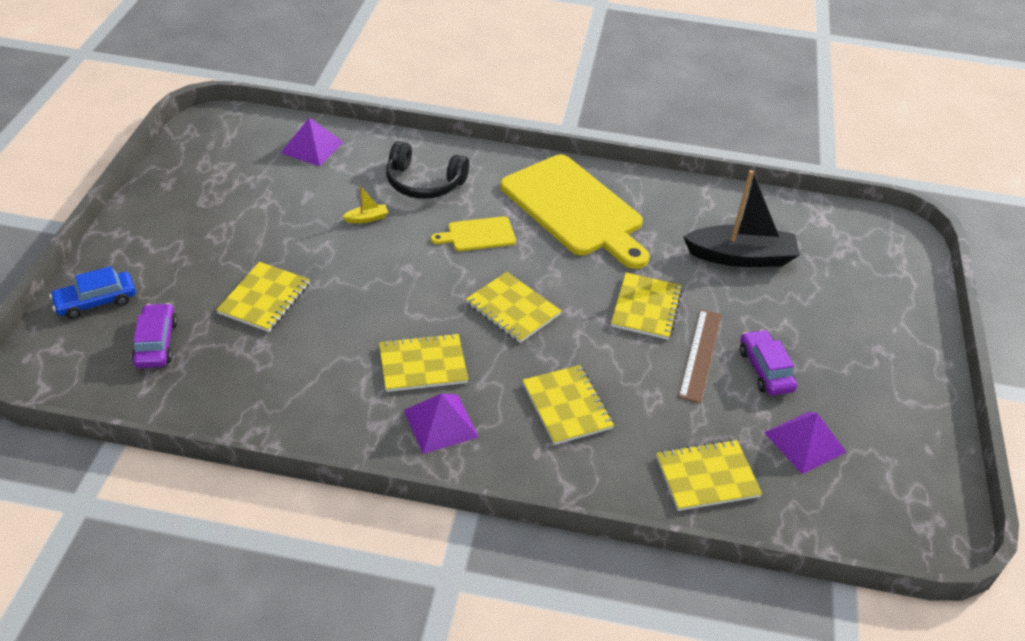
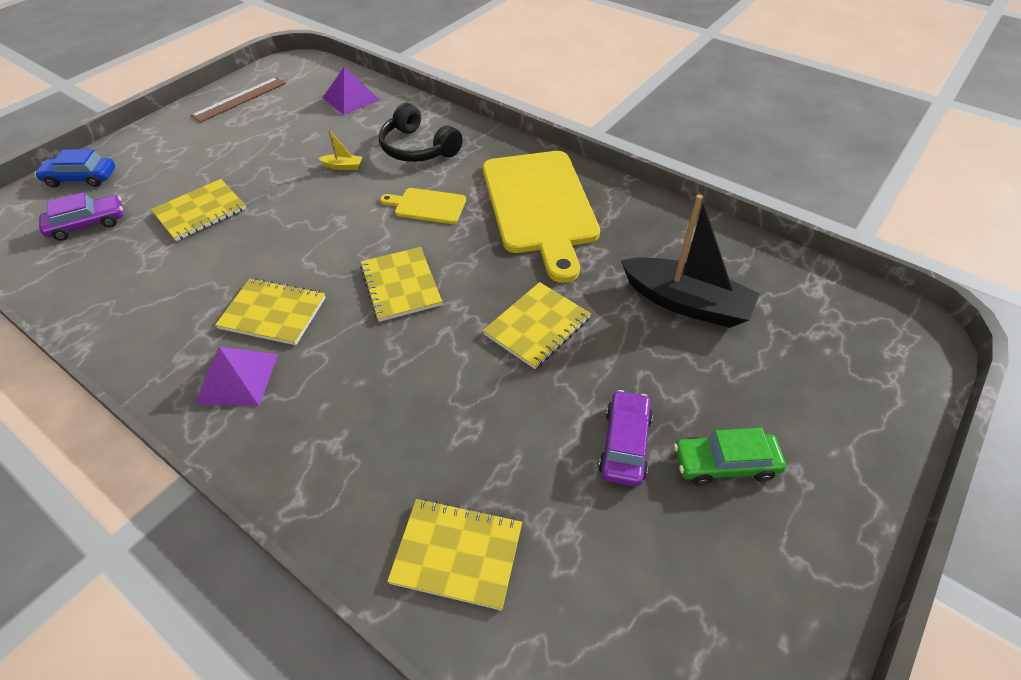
camera: 30 degrees right, 5 degrees up
purple car [132,303,177,368] -> purple car turned 45 degrees clockwise [39,192,123,241]
yellow notebook [523,365,614,445] -> none
brown ruler [678,309,722,403] -> brown ruler moved to [191,77,286,123]
purple pyramid [764,412,846,474] -> none
none -> green car [674,428,786,486]

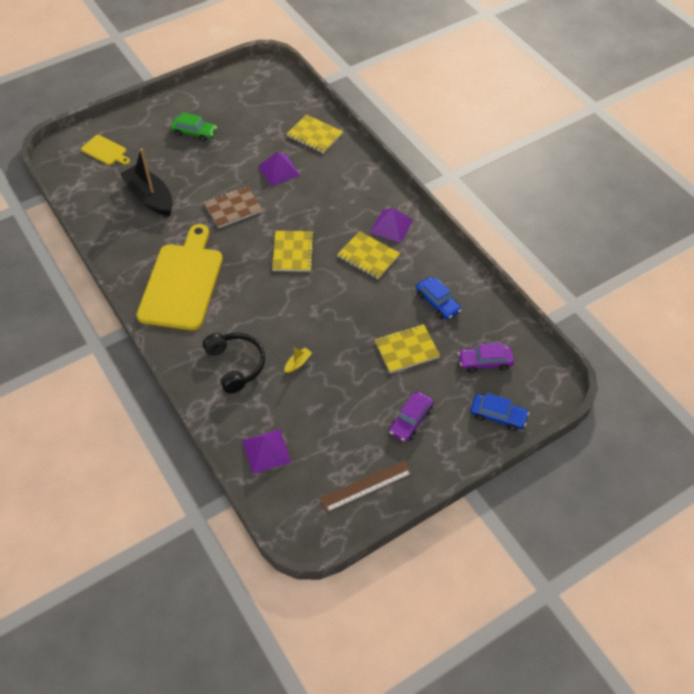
camera: 160 degrees left, 5 degrees up
yellow boat [318,129,362,170] -> yellow boat turned 105 degrees clockwise [285,347,312,373]
yellow cutting board [380,188,466,224] -> yellow cutting board moved to [81,135,130,165]
yellow notebook [483,282,591,369] -> brown notebook [204,186,263,228]
purple car [598,390,653,487] -> purple car moved to [389,391,434,442]
none -> purple pyramid [258,152,300,186]
none -> blue car [416,277,461,320]

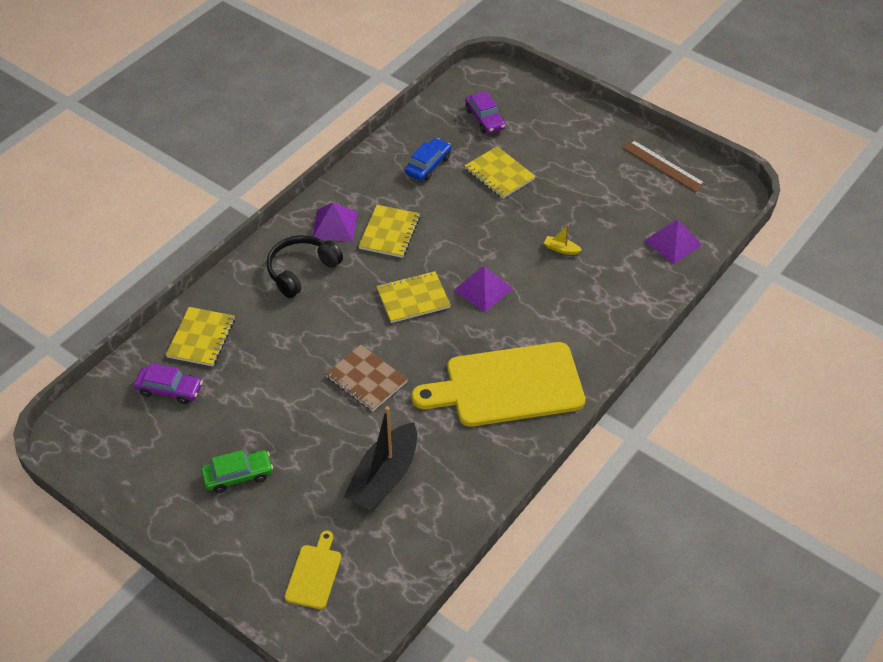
camera: 110 degrees left, 5 degrees down
green car [171,113,217,142] -> green car turned 75 degrees clockwise [201,450,273,493]
black headphones [203,333,265,394] -> black headphones moved to [267,235,343,298]
purple pyramid [258,152,300,186] -> purple pyramid moved to [454,267,513,312]
purple car [389,391,434,442] -> purple car moved to [134,363,203,404]
blue car [470,393,529,431] -> none

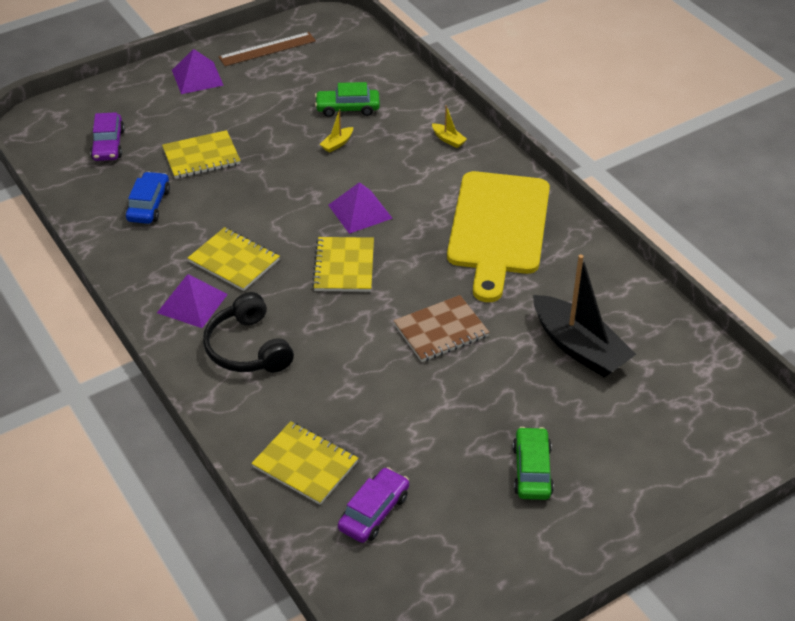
camera: 70 degrees left, 5 degrees down
yellow cutting board [285,531,341,609] -> none
blue car [405,138,451,181] -> blue car turned 45 degrees clockwise [126,171,170,224]
purple car [465,91,506,134] -> purple car turned 90 degrees clockwise [90,112,125,161]
purple pyramid [644,220,703,264] -> purple pyramid moved to [172,49,224,94]
none -> green car [315,82,380,117]
none -> yellow boat [432,105,467,148]

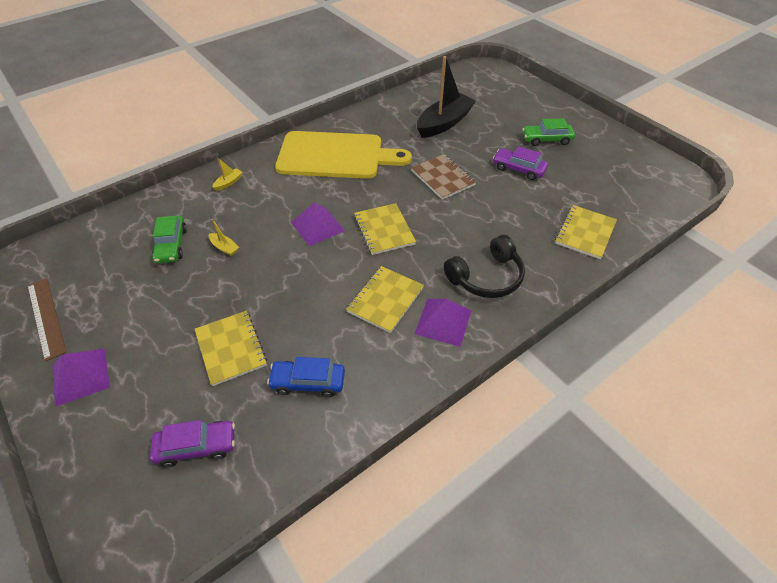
camera: 95 degrees left, 5 degrees up
yellow notebook [312,237,374,292] -> yellow notebook turned 75 degrees clockwise [354,203,416,255]
purple car [338,467,409,543] -> purple car moved to [493,146,548,180]

